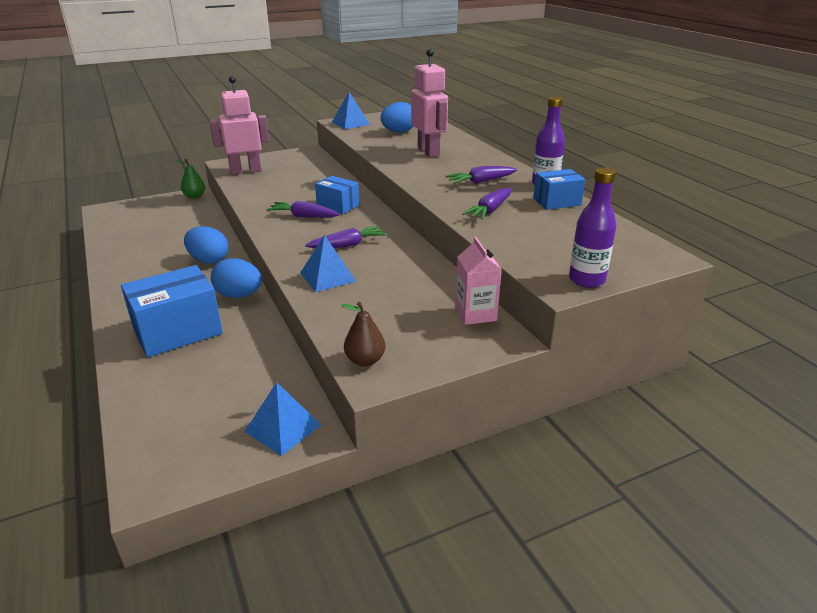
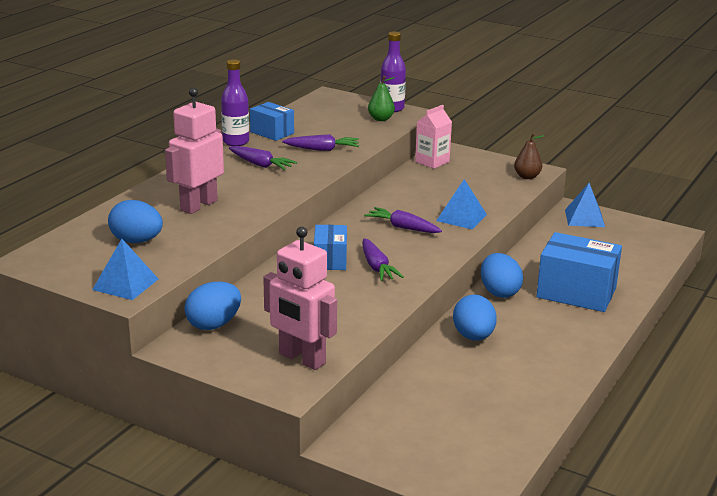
camera: 125 degrees left, 5 degrees down
green pear [175,159,205,199] -> green pear moved to [368,76,395,121]
none -> blue egg [184,282,241,330]

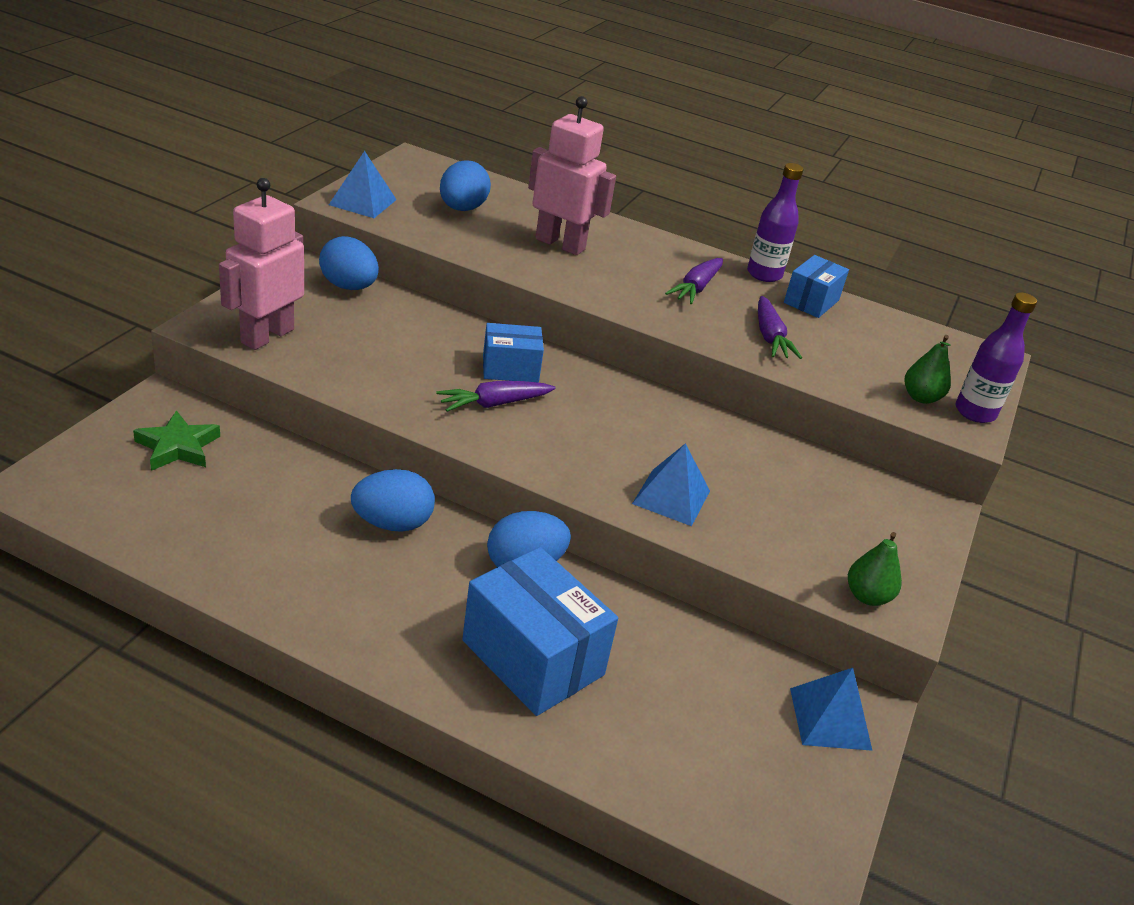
camera: 80 degrees right, 10 degrees up
purple carrot [364,207,442,233] -> none
pink carton [415,105,452,169] -> none
brown pear [514,133,544,179] -> green pear [848,532,902,606]
blue box [536,232,622,312] -> blue box turned 60 degrees counterclockwise [462,547,618,716]
none -> green star [133,410,220,471]

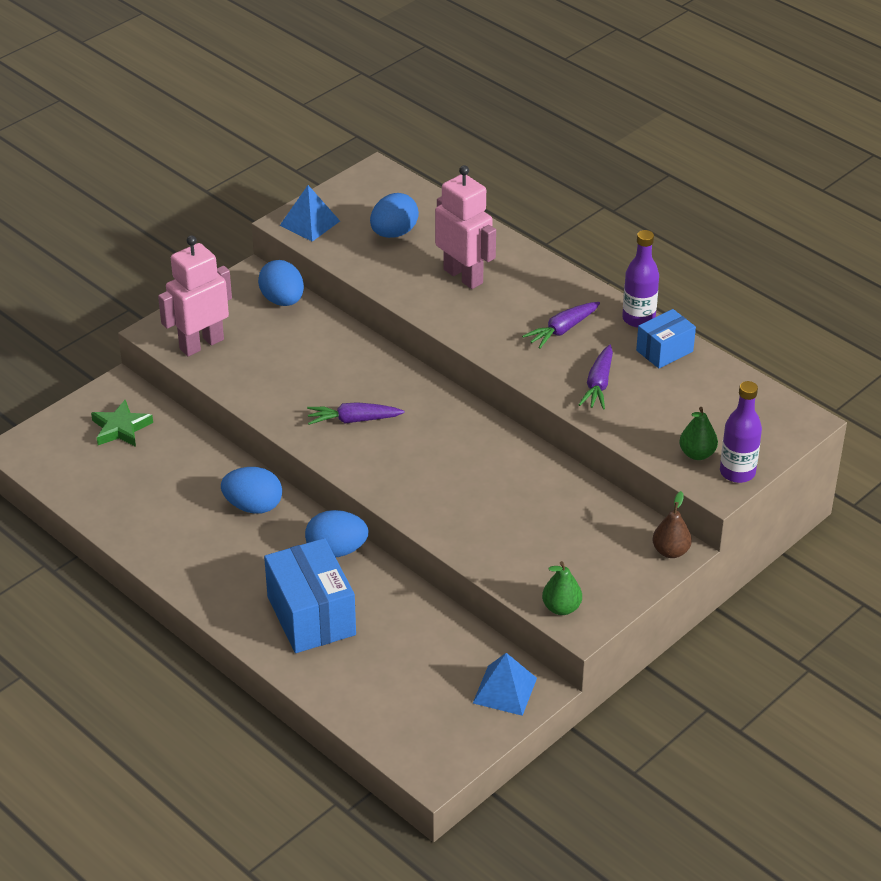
camera: 25 degrees right, 5 degrees up
blue box [483,323,544,383] -> none
blue pyramid [632,443,710,526] -> none
none -> brown pear [653,491,692,558]

